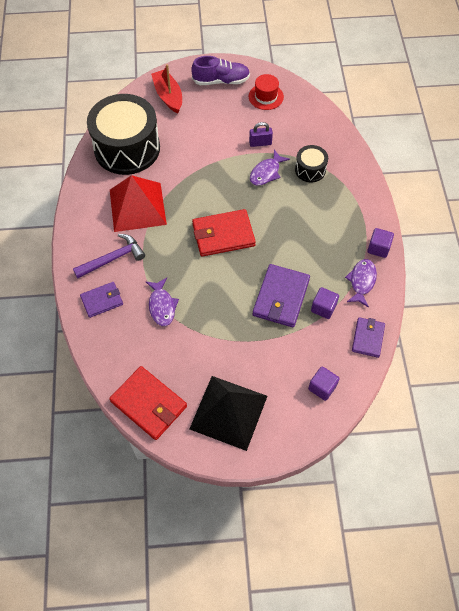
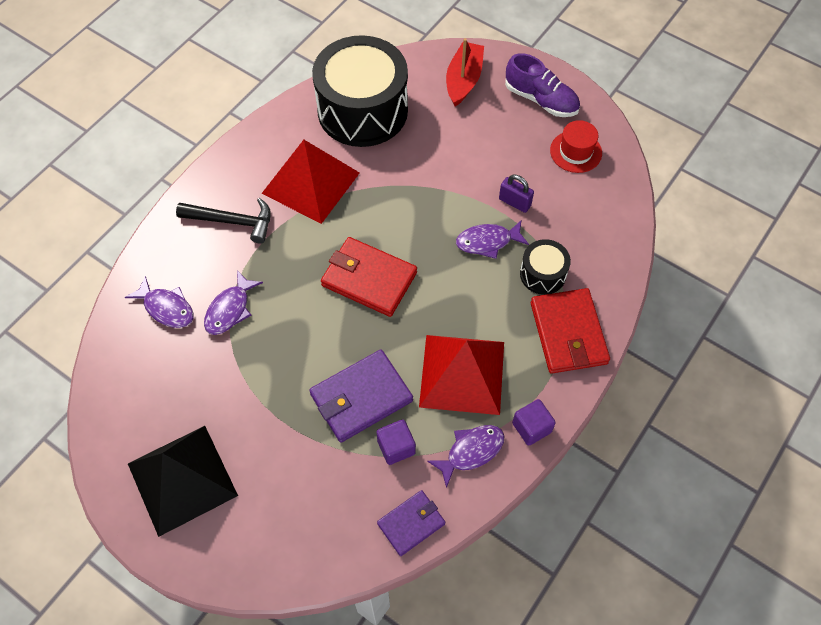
camera: 40 degrees right, 0 degrees up
purple hammer [73,234,145,278] -> black hammer [176,198,271,244]
purple wallet [80,282,123,318] -> none
red wallet [109,366,187,440] -> red wallet moved to [531,288,610,374]
purple cube [308,367,340,401] -> none
none -> purple fish [125,276,193,328]
none -> red pyramid [419,335,504,415]

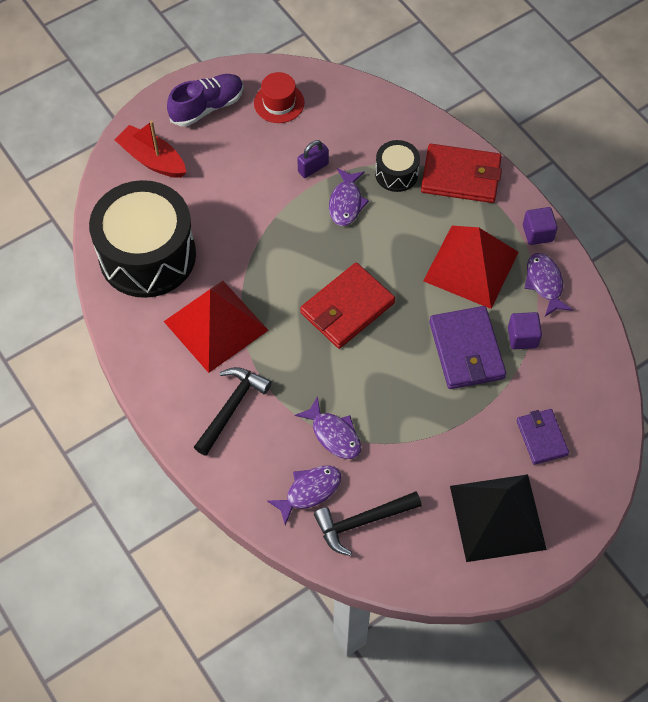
camera: 70 degrees left, 0 degrees up
purple wallet [377,490,445,556] -> purple wallet moved to [516,409,569,465]
none -> black hammer [314,491,422,556]

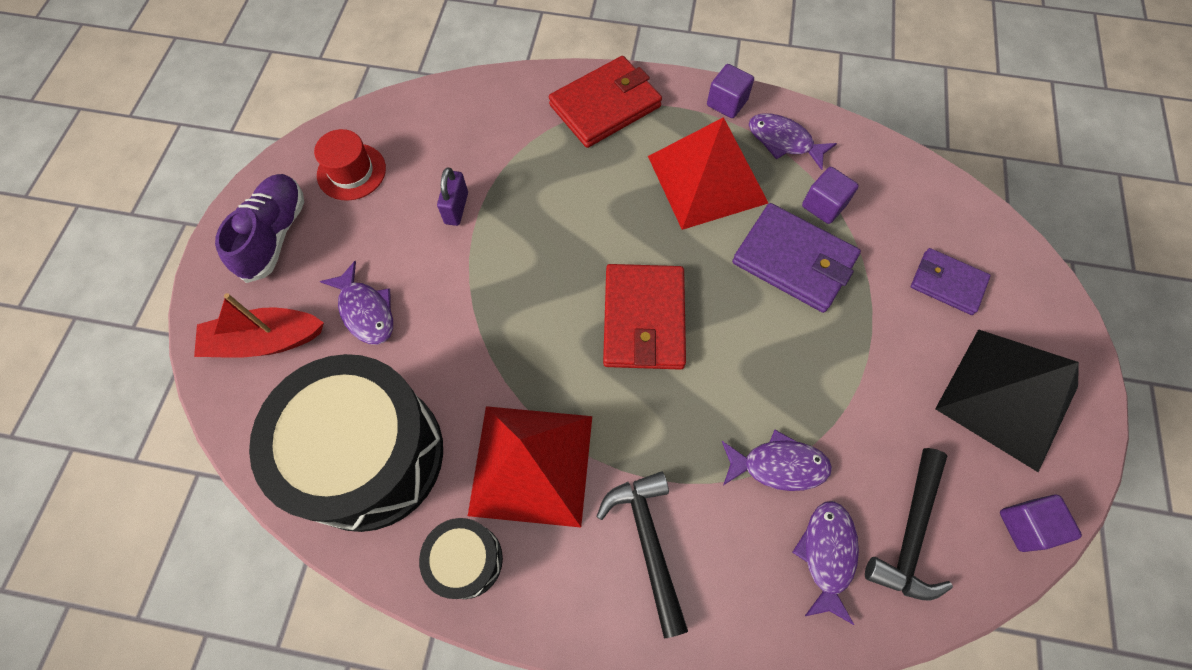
camera: 45 degrees left, 5 degrees up
purple fish [329,168,369,226] -> purple fish moved to [320,261,393,345]
black drum [375,140,420,192] -> black drum moved to [419,518,503,599]
none -> purple cube [1000,495,1082,552]

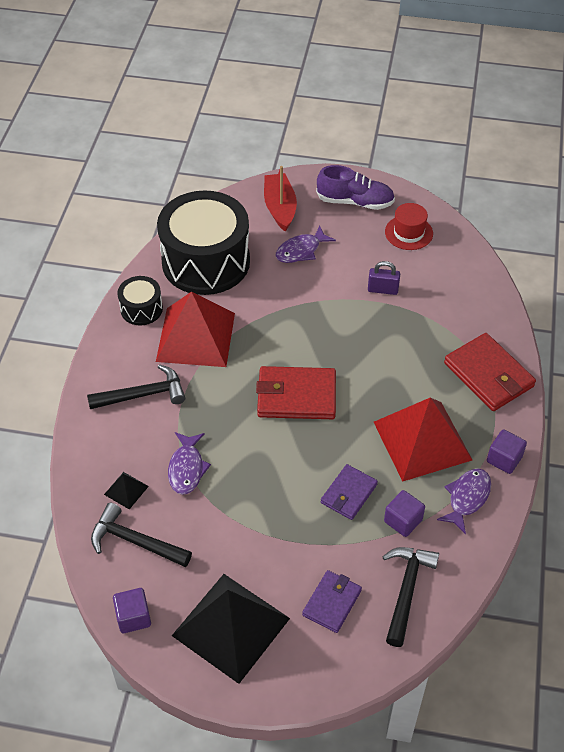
camera: 90 degrees right, 15 degrees down
purple wallet [732,203,861,313] -> purple wallet [321,464,378,520], size x0.62
purple fish [792,501,859,625] -> black pyramid [104,472,149,509]
none -> black hammer [382,547,439,647]

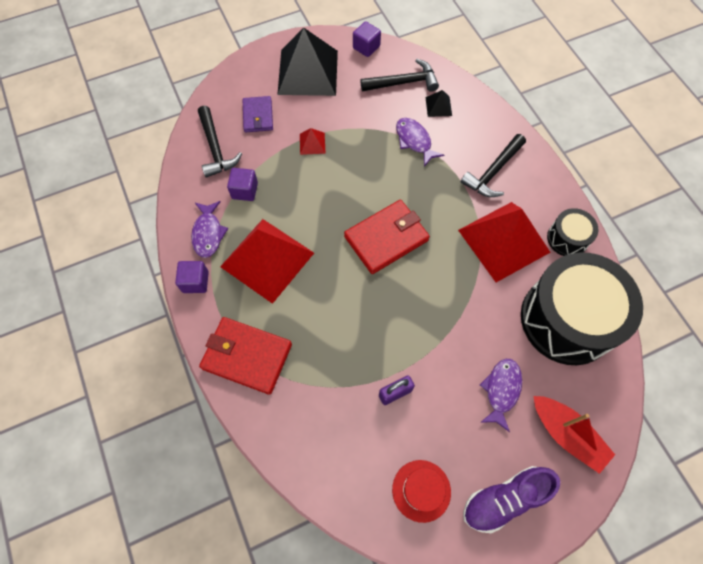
camera: 145 degrees right, 15 degrees up
purple wallet [321,464,378,520] -> none
none -> red pyramid [300,128,326,155]

